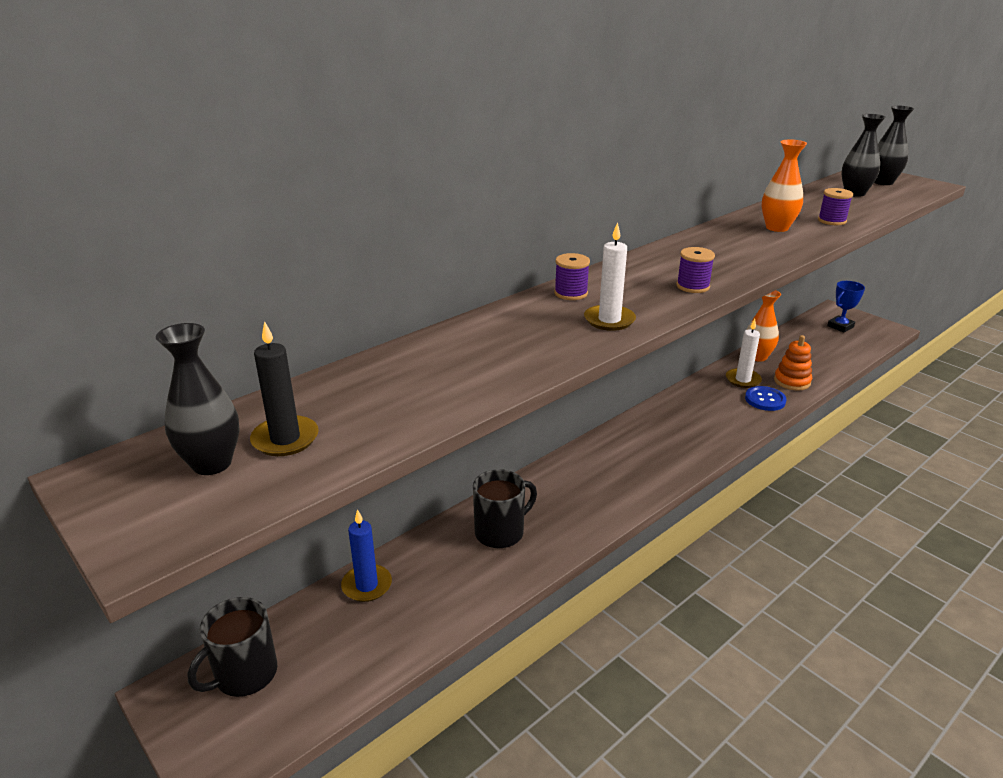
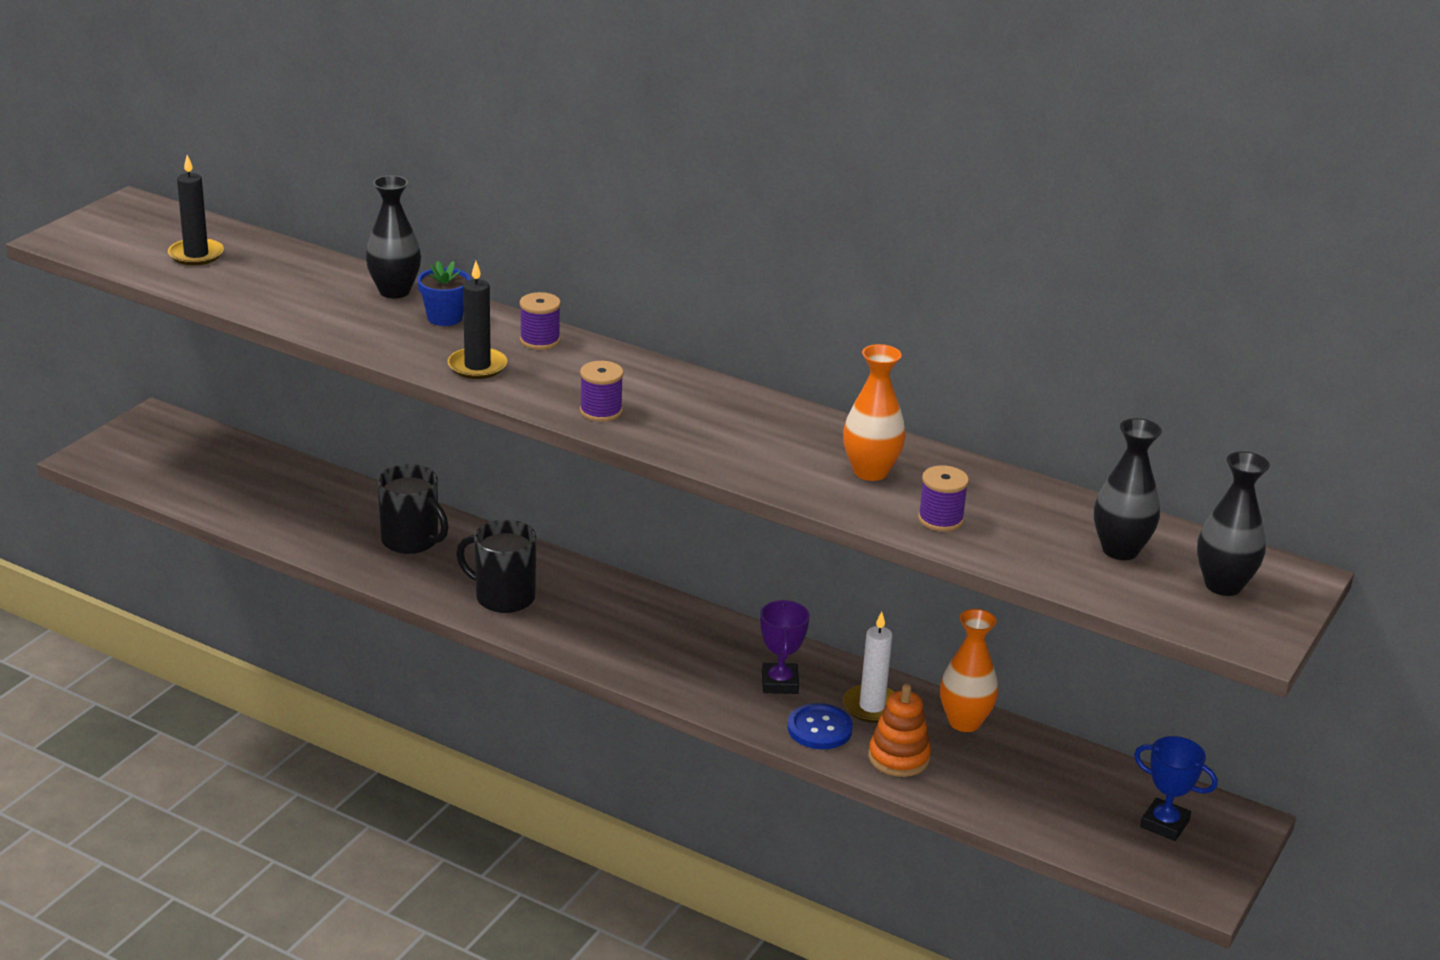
camera: 70 degrees right, 0 degrees up
black vase [156,323,240,475] -> black vase moved to [366,175,421,298]
black mug [188,597,277,697] -> black mug moved to [456,520,537,613]
blue candle [341,509,392,602] -> none
white candle [584,222,636,331] -> black candle [448,261,507,379]
none -> blue flower pot [417,261,470,326]
none -> purple trophy [760,600,810,694]

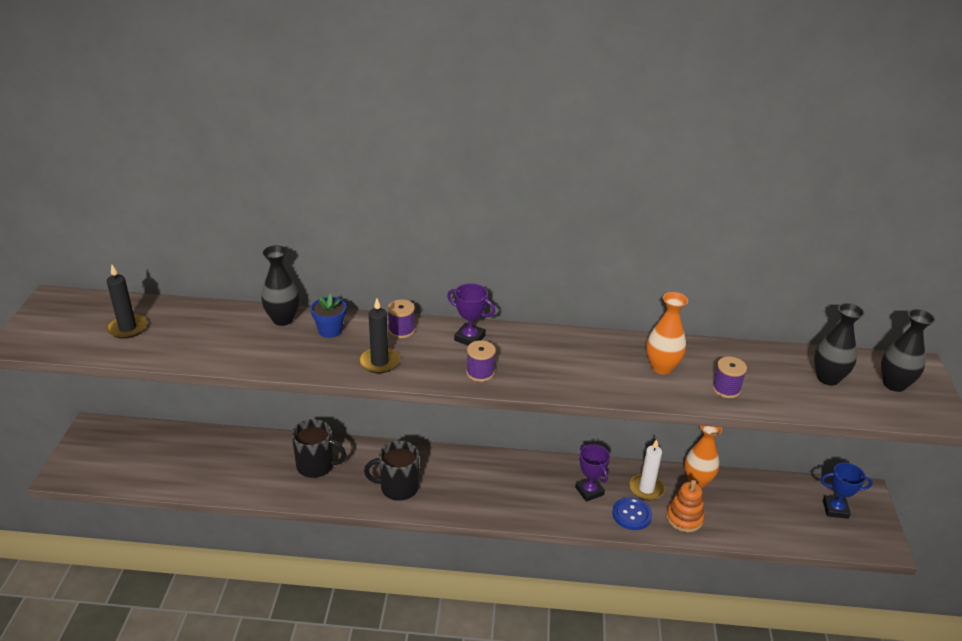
camera: 25 degrees left, 5 degrees up
none -> purple trophy [447,283,495,345]

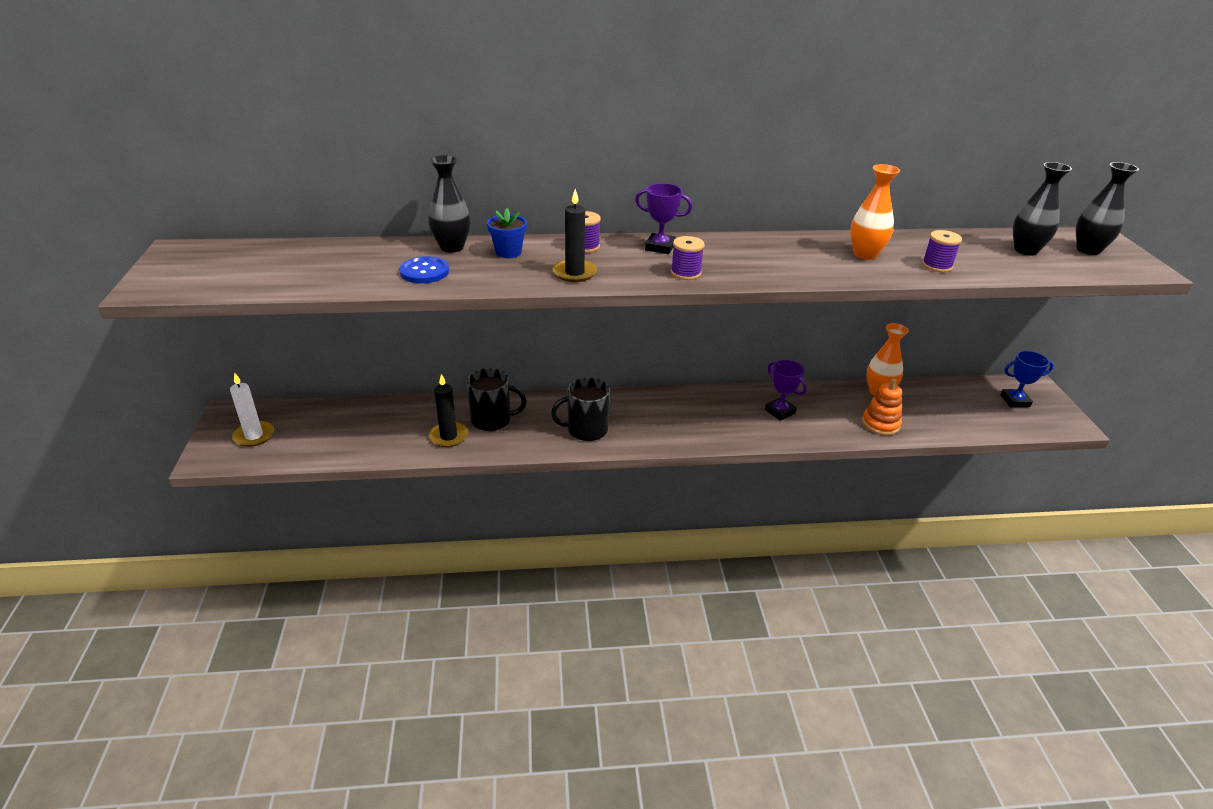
camera: 10 degrees left, 0 degrees up
black candle [106,265,148,339] -> black candle moved to [429,374,468,447]
blue button [612,497,652,530] -> blue button moved to [399,256,449,283]
white candle [629,439,665,500] -> white candle moved to [230,373,274,447]

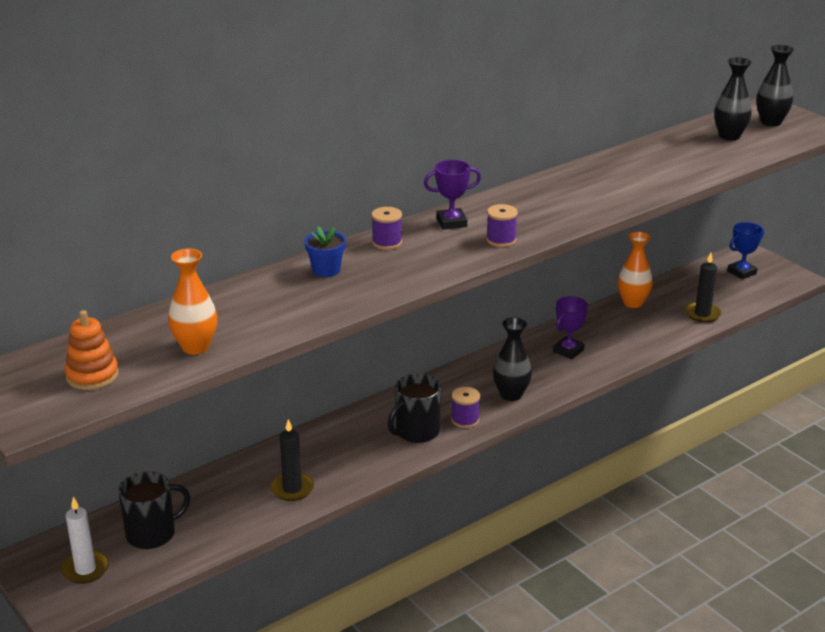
camera: 30 degrees left, 5 degrees down
blue button [399,256,449,283] -> none
black vase [428,155,471,253] -> black vase moved to [493,318,532,401]
black mug [466,368,527,431] -> black mug moved to [118,471,190,549]
black candle [553,189,597,282] -> black candle moved to [685,252,722,323]
purple trophy [765,360,807,421] -> purple trophy turned 75 degrees counterclockwise [553,296,588,359]
orange vase [850,164,900,260] -> orange vase moved to [168,248,217,355]
orange stacking toy [862,378,902,435] -> orange stacking toy moved to [65,310,119,390]
purple spool [922,230,962,272] -> purple spool moved to [451,387,480,428]

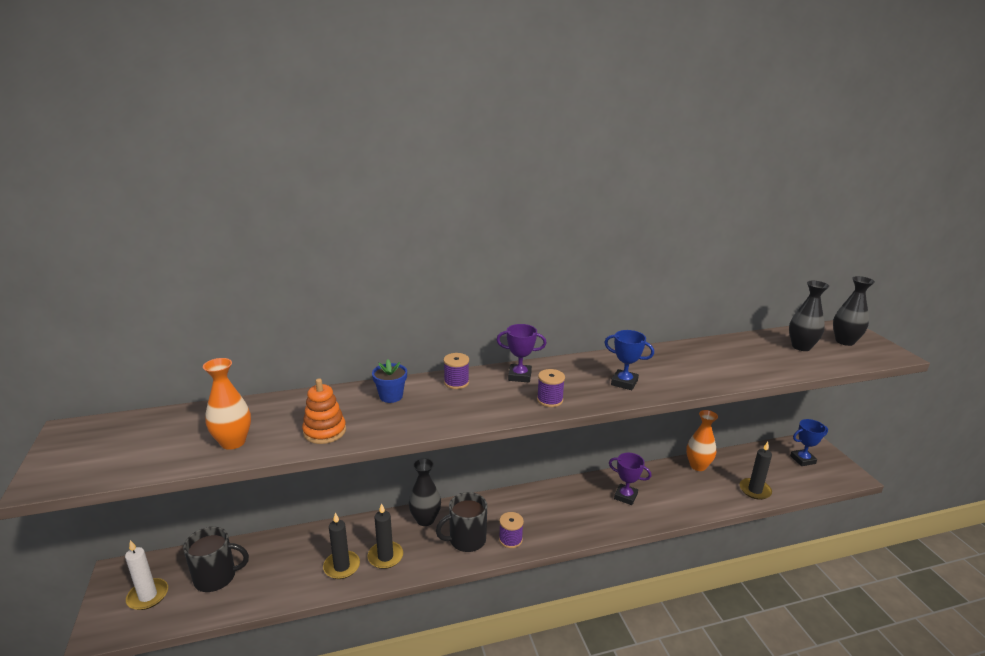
camera: 20 degrees right, 5 degrees down
orange stacking toy [65,310,119,390] -> orange stacking toy moved to [302,378,346,444]
black vase [493,318,532,401] -> black vase moved to [409,458,441,526]
purple trophy [553,296,588,359] -> purple trophy turned 60 degrees clockwise [609,453,651,505]
none -> black candle [368,503,403,569]
none -> blue trophy [604,330,654,390]

